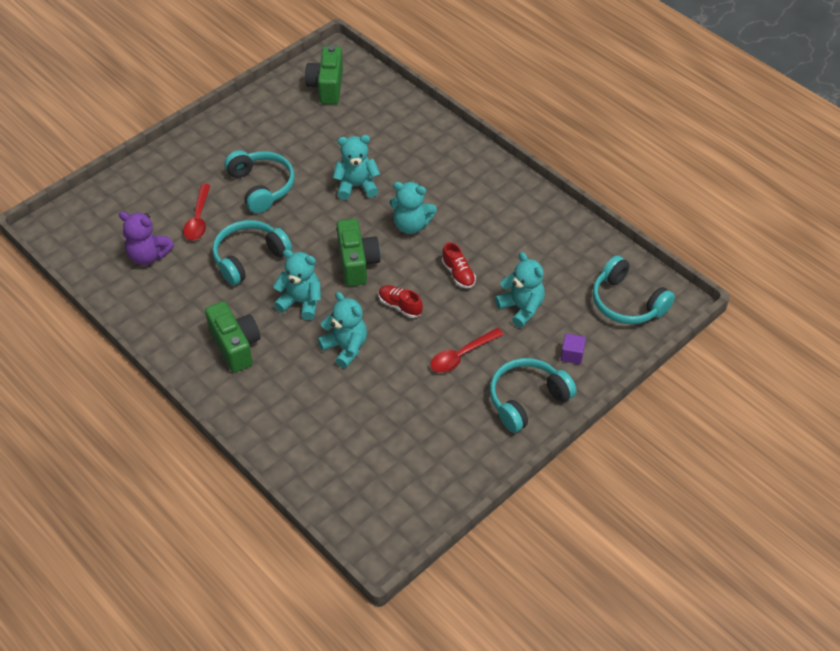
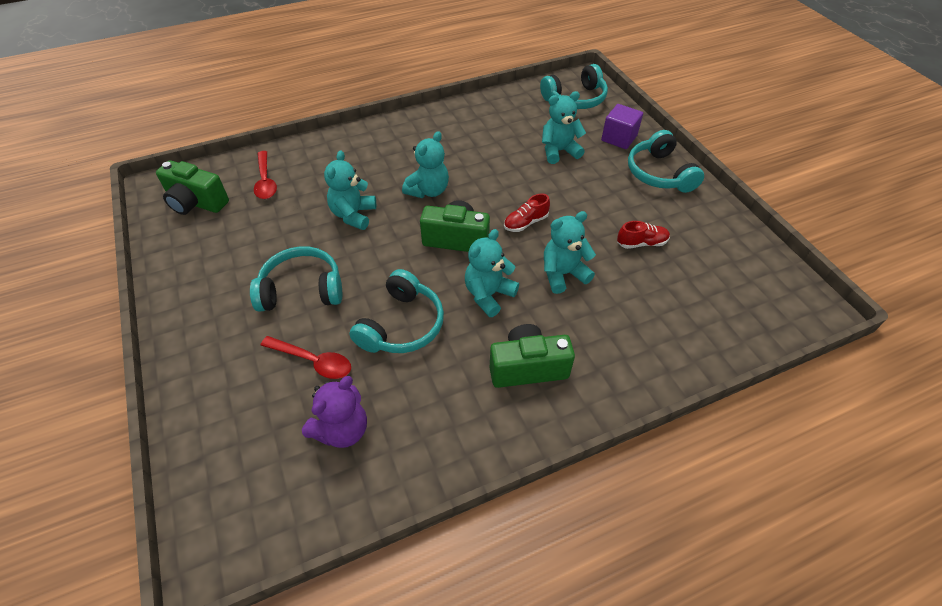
camera: 70 degrees left, 0 degrees up
turquoise headphones [212,220,292,285] -> turquoise headphones turned 135 degrees counterclockwise [349,269,444,353]
red spoon [430,328,504,373] -> red spoon moved to [254,151,277,199]
red shoe [442,242,476,288] -> red shoe moved to [617,221,670,249]
purple cube [561,333,586,364] -> purple cube [601,104,643,149], size x1.58

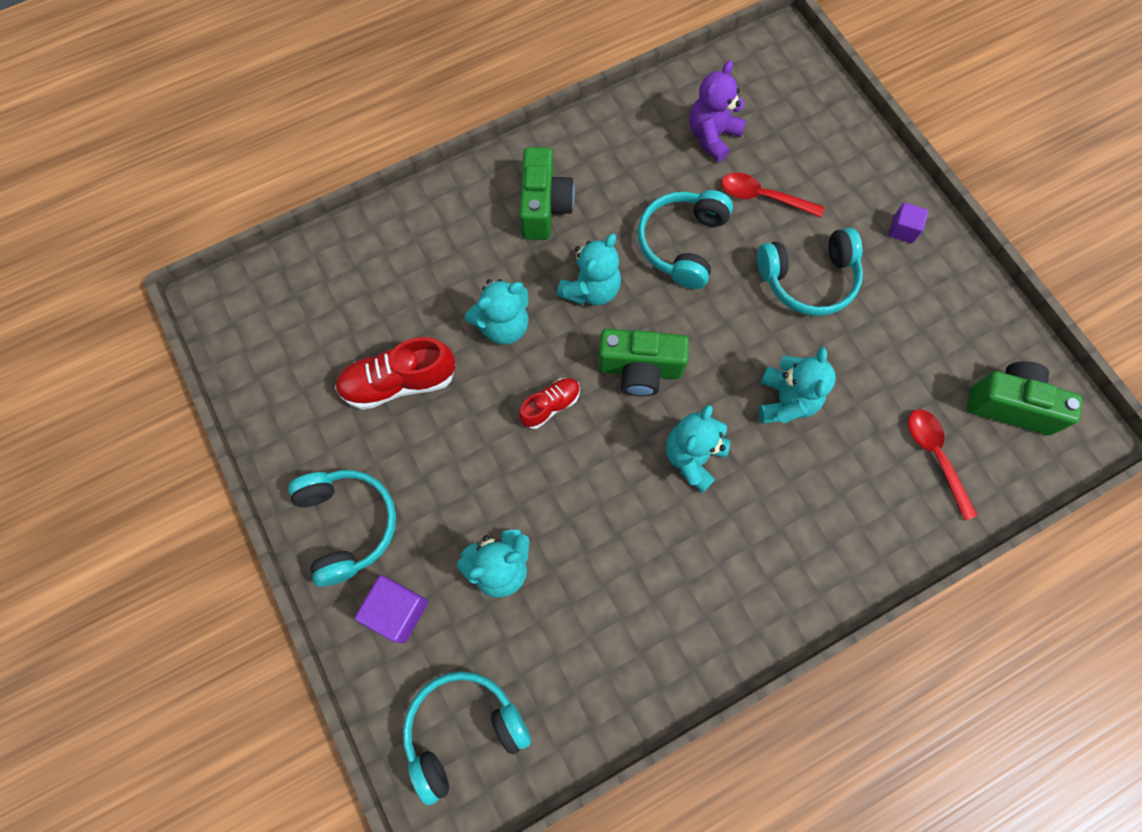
camera: 175 degrees right, 20 degrees up
green camera [490,324,575,388] -> green camera turned 75 degrees counterclockwise [519,147,575,240]
red shoe [617,221,670,249] -> red shoe [335,337,456,410], size x1.70
none -> purple cube [888,203,928,243]

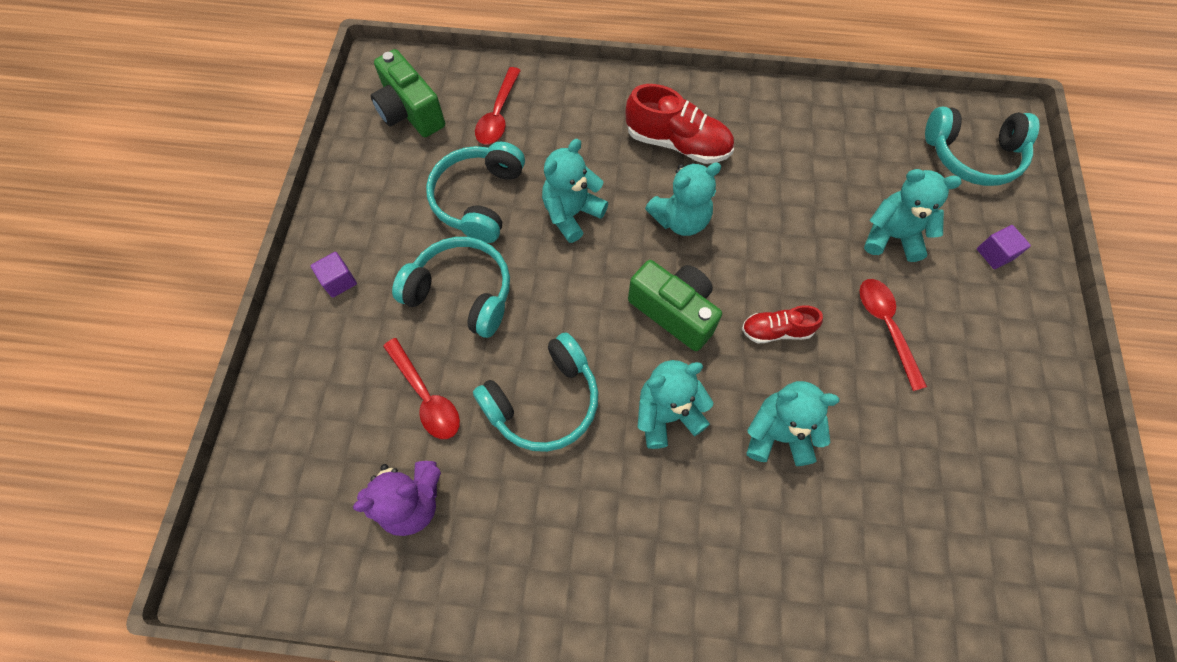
camera: 145 degrees left, 5 degrees down
turquoise headphones [288,470,396,587] -> turquoise headphones moved to [426,142,525,243]
red shoe [335,337,456,410] -> red shoe moved to [626,84,734,164]
purple cube [355,575,428,643] -> purple cube [977,225,1031,269], size x0.63
green camera [519,147,575,240] -> none
none -> red spoon [860,279,927,391]

